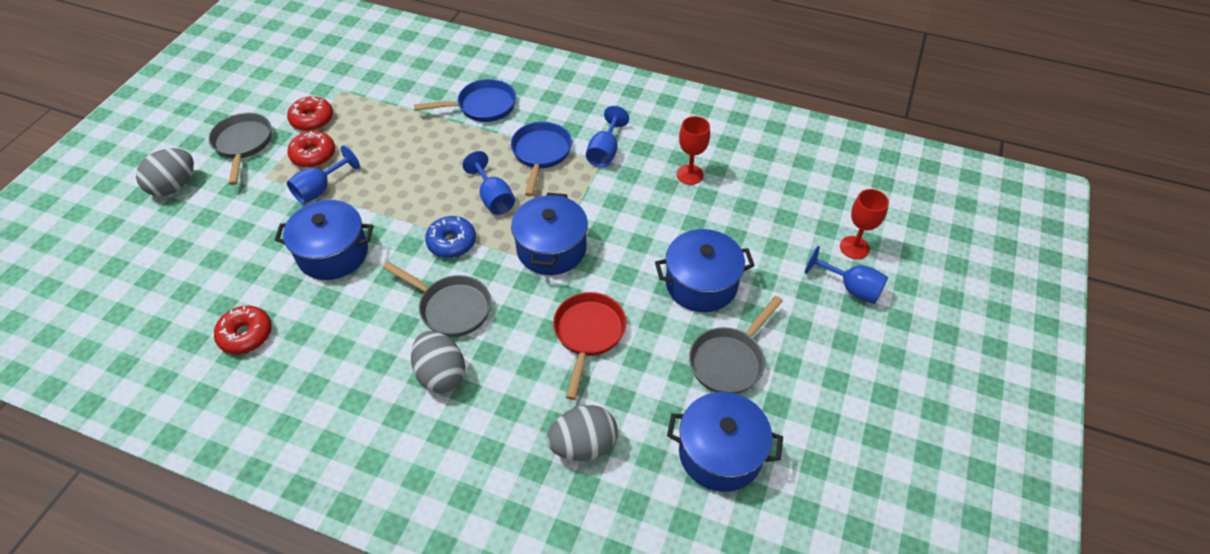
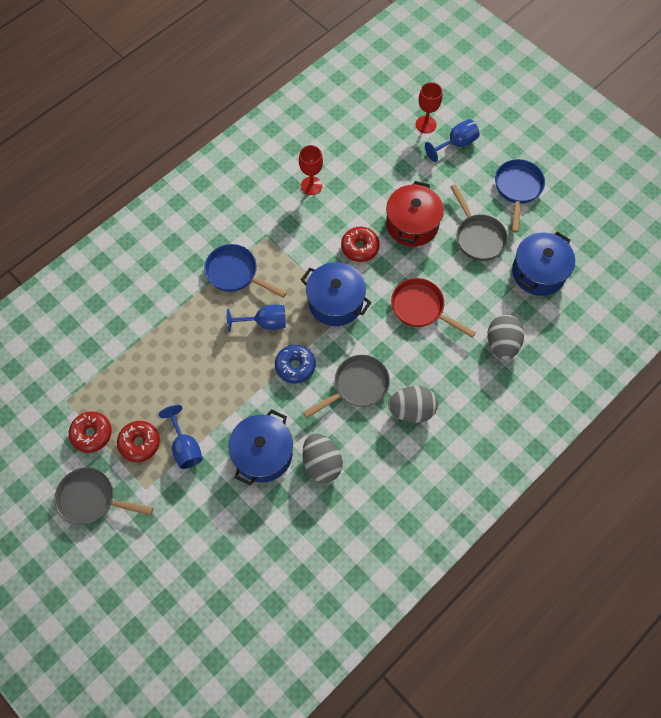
camera: 65 degrees left, 15 degrees up
grey egg [136,148,194,197] -> grey egg moved to [302,433,343,483]
red donut [214,306,272,354] -> red donut moved to [341,227,380,262]
blue pan [414,79,516,122] -> blue pan moved to [495,159,545,232]
blue goblet [586,106,629,168] -> none
blue pot [655,229,755,312] -> red pot [386,181,444,247]

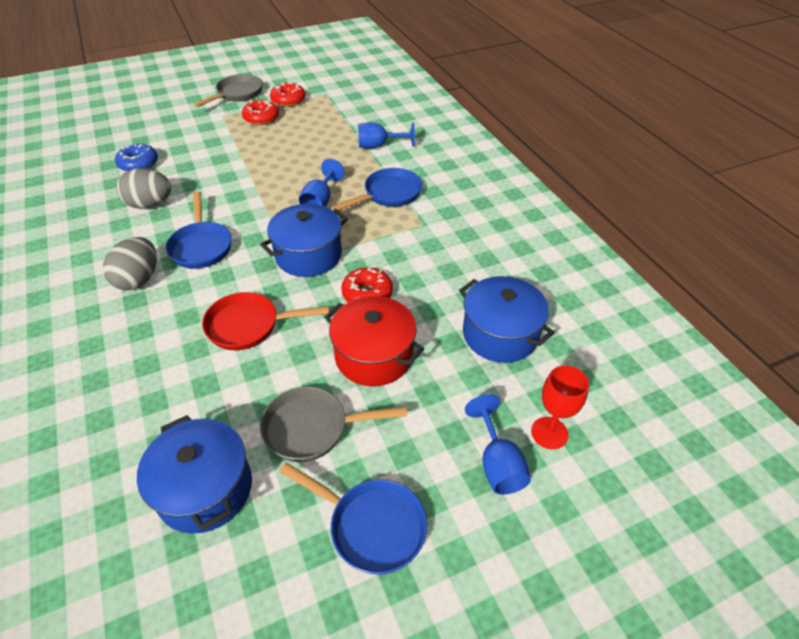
camera: 110 degrees right, 20 degrees down
blue goblet [159,405,203,469] -> blue goblet moved to [358,123,415,148]
blue pot [228,409,293,485] -> blue pot moved to [459,276,555,363]
blue donut [275,345,315,384] -> blue donut moved to [115,143,158,172]
red goblet [299,145,323,195] -> none
grey pan [303,355,390,418] -> blue pan [166,191,232,269]
red pan [391,278,476,338] -> red pan turned 150 degrees counterclockwise [202,292,330,350]
grey egg [487,314,524,360] -> none

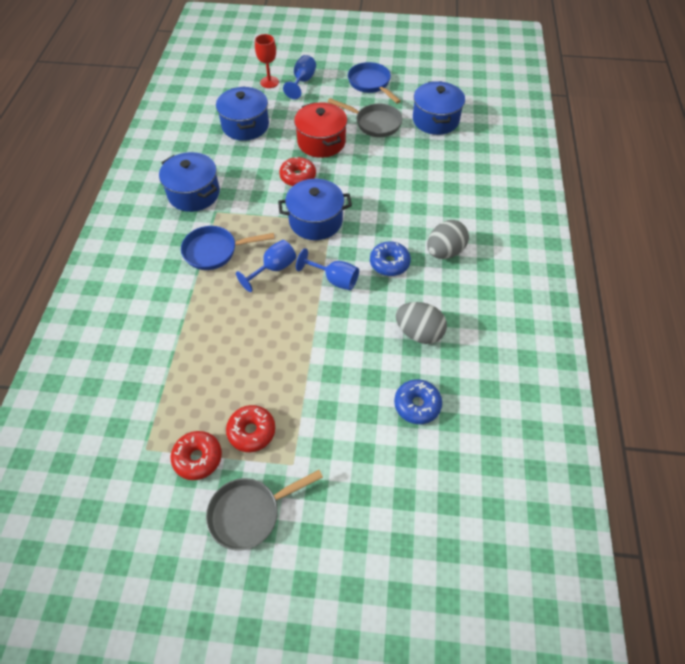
camera: 150 degrees left, 10 degrees up
blue pan [166,191,232,269] -> blue donut [370,241,411,276]
red pan [202,292,330,350] -> none
blue goblet [358,123,415,148] -> blue goblet moved to [296,248,359,290]
none -> blue pot [159,152,220,212]

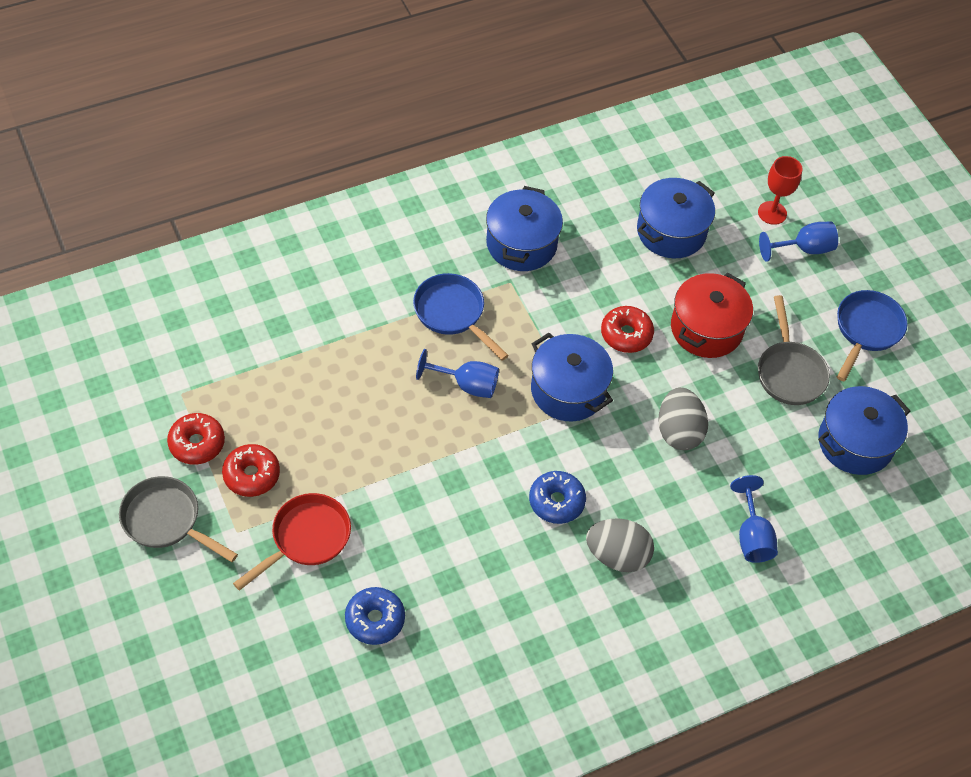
camera: 55 degrees right, 0 degrees up
blue goblet [296,248,359,290] -> blue goblet moved to [730,475,778,563]
grey egg [396,302,447,344] -> grey egg moved to [658,387,708,450]
none -> red pan [233,493,351,590]

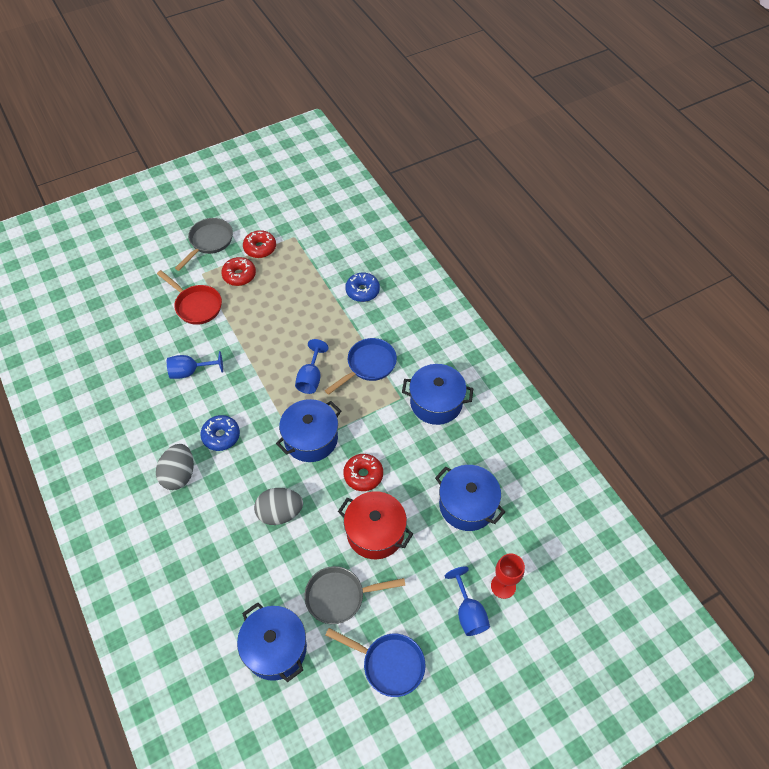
camera: 90 degrees right, 0 degrees up
blue donut [345,587,405,645] -> blue donut moved to [345,273,380,302]
blue goblet [730,475,778,563] -> blue goblet moved to [167,351,223,379]

